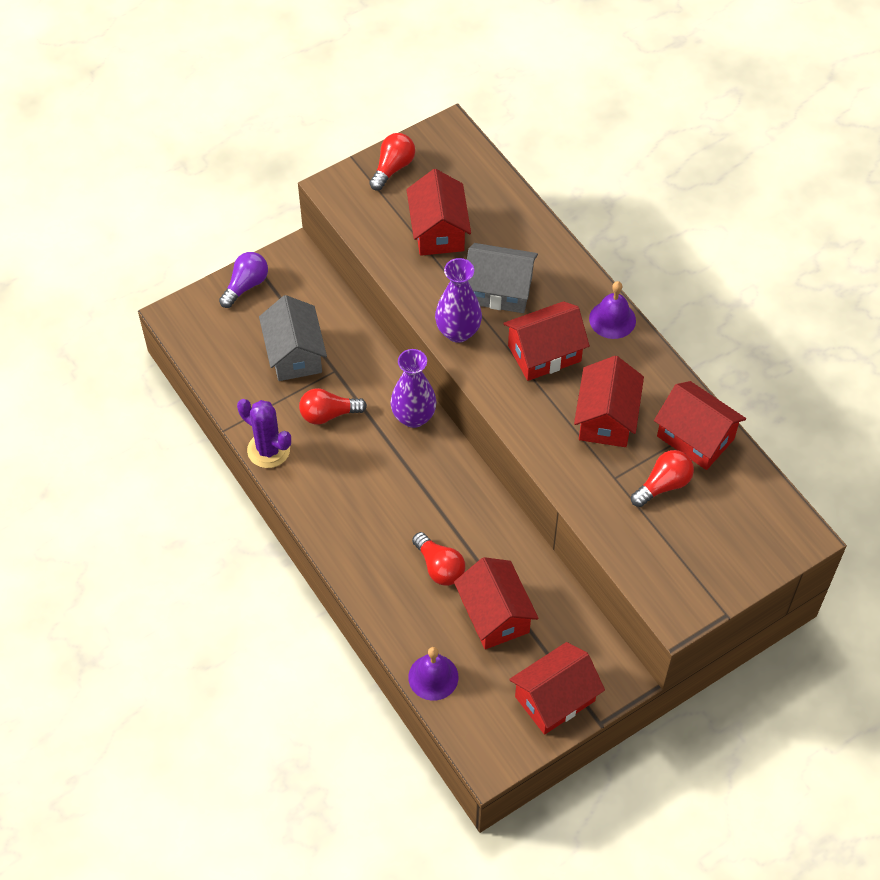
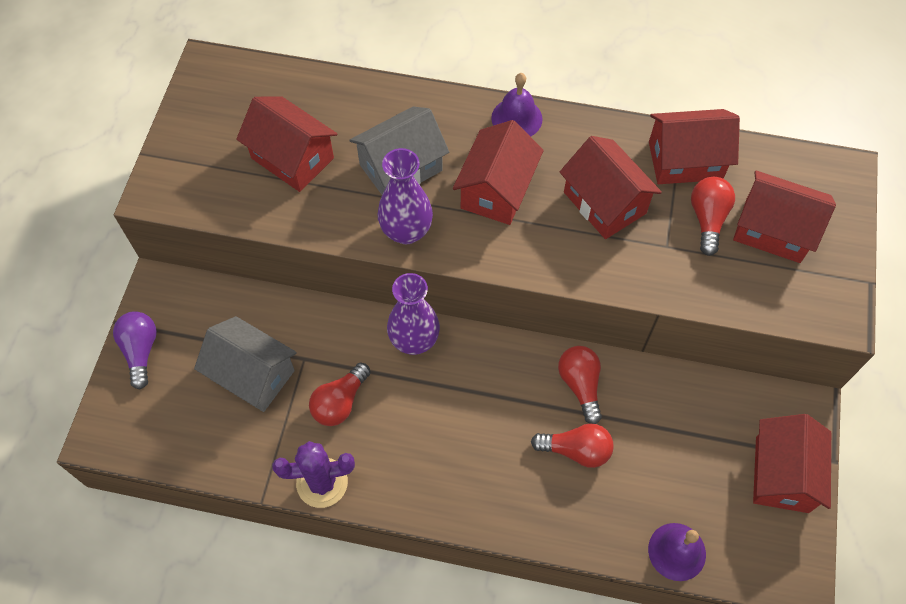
camera: 45 degrees left, 5 degrees up
red light bulb [369,133,415,191] -> red light bulb moved to [558,346,602,424]
red house [454,557,539,649] -> red house moved to [733,171,836,263]

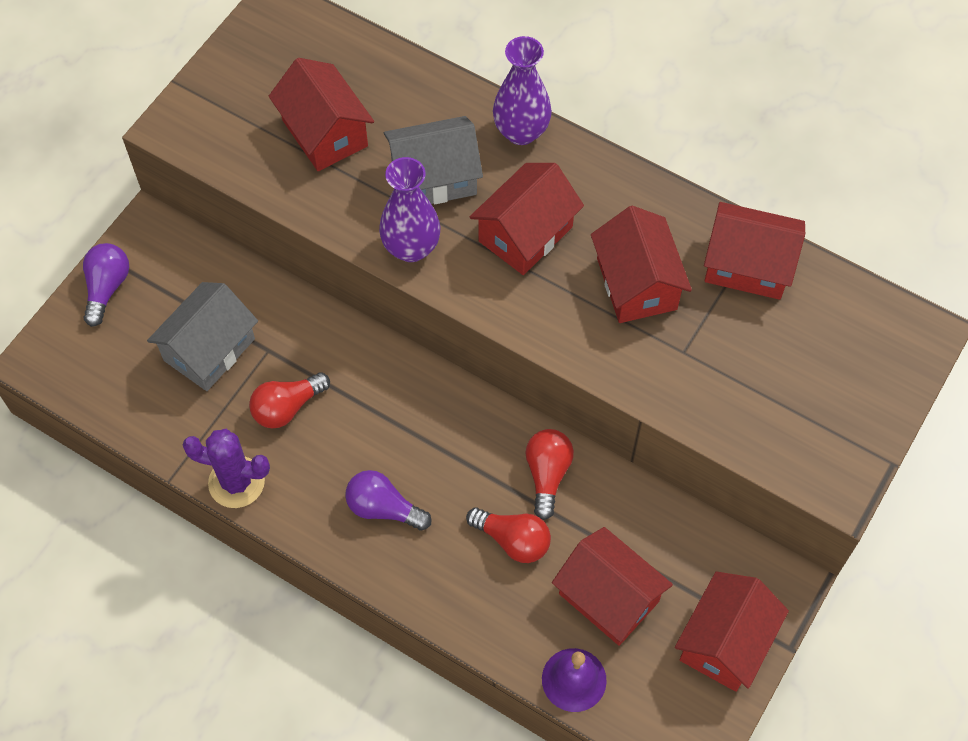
camera: 20 degrees right, 0 degrees up
grey house [194,316,297,412] -> grey house turned 75 degrees clockwise [147,282,258,391]
purple vase [387,273,440,355] -> purple vase moved to [493,36,552,145]
purple bell [491,73,542,137] -> none
red light bulb [691,177,735,256] -> none
red house [733,171,836,263] -> red house moved to [552,527,673,646]
none -> purple light bulb [345,470,432,531]

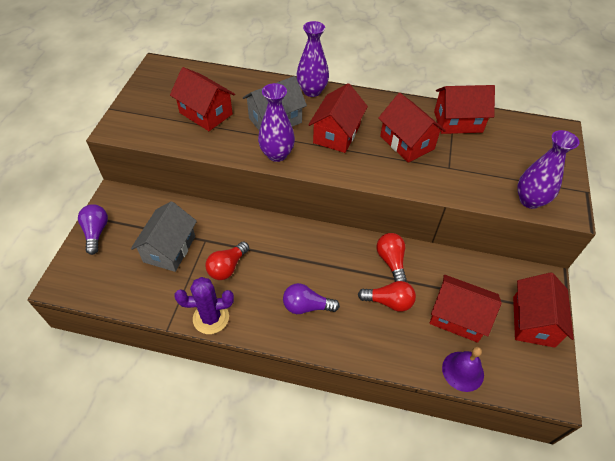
camera: 20 degrees left, 10 degrees down
none -> purple vase [517,130,579,209]

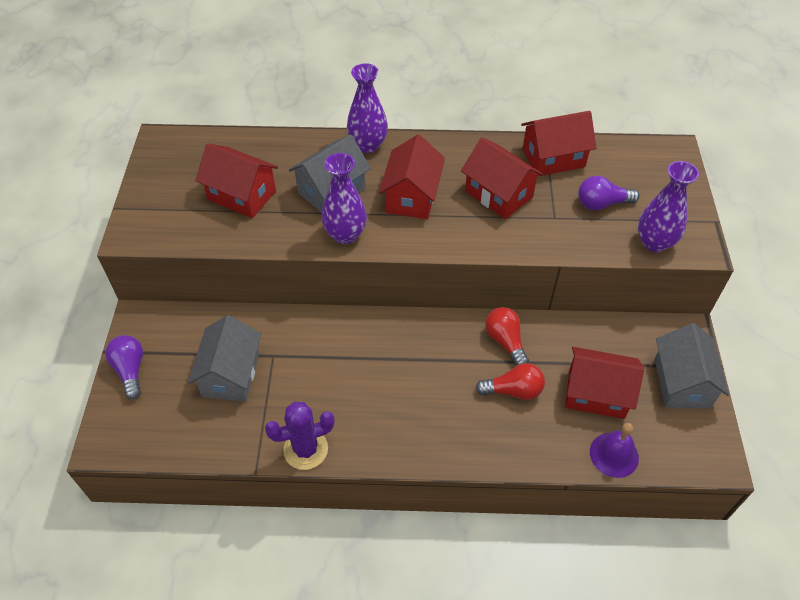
camera: 10 degrees left, 0 degrees up
red light bulb [205,242,249,280] -> none
purple light bulb [283,283,340,314] -> purple light bulb moved to [578,176,640,210]
red house [513,272,574,348] -> grey house [654,323,729,408]

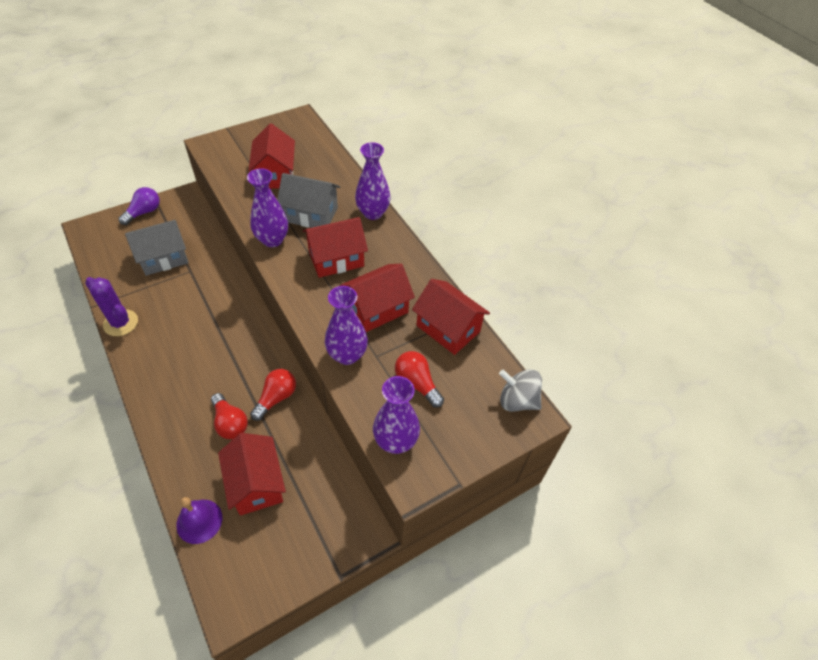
camera: 55 degrees right, 0 degrees up
red house [461,137,544,219] -> red house turned 45 degrees clockwise [340,264,415,332]
purple light bulb [578,176,640,210] -> red light bulb [395,351,444,408]
grey house [654,323,729,408] -> none
none -> purple vase [325,286,368,365]
none -> grey spinning top [499,369,542,412]

